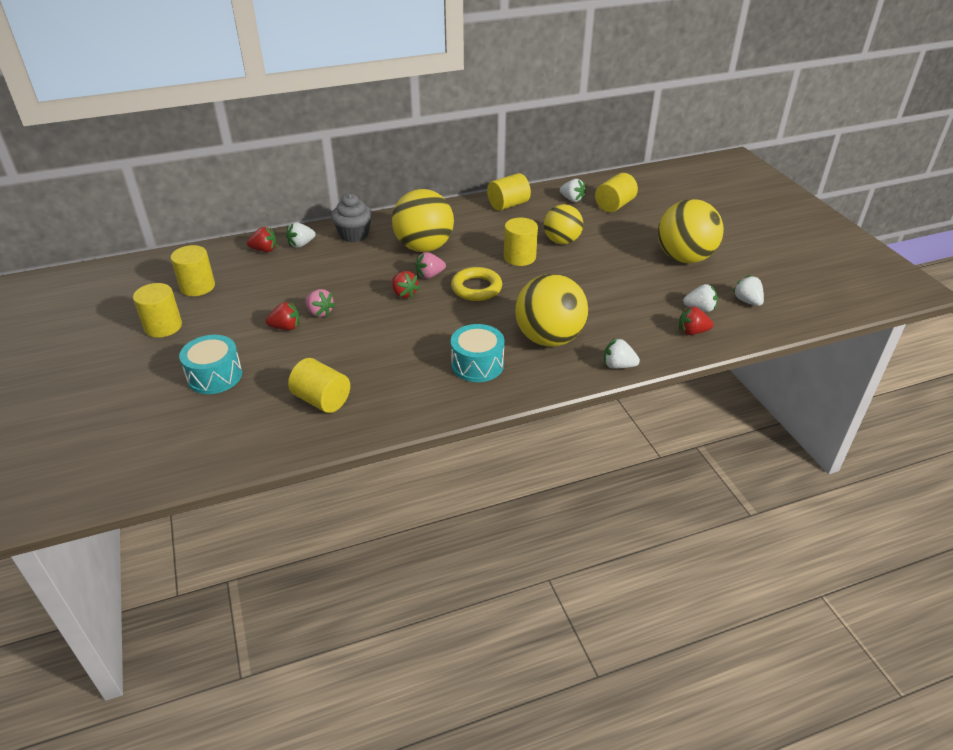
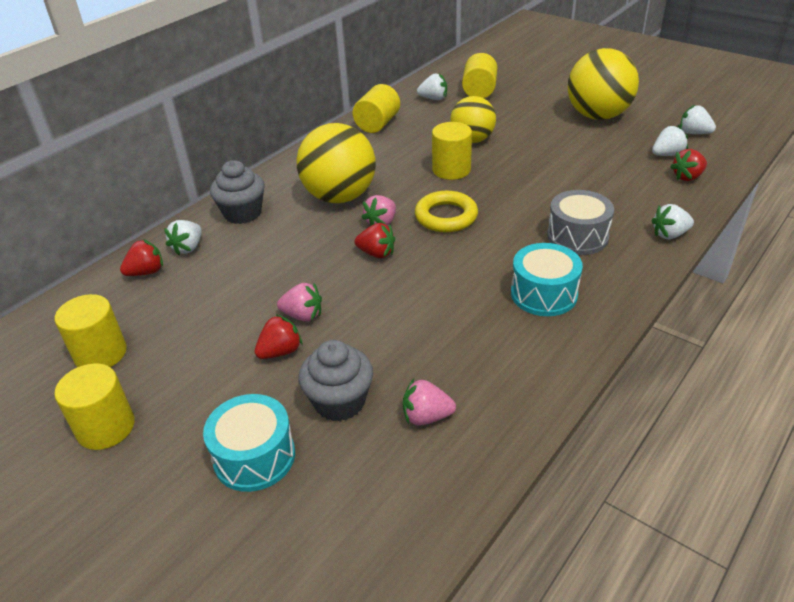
camera: 30 degrees left, 0 degrees up
yellow cylinder [288,358,350,413] -> pink strawberry [403,379,456,426]
yellow ball [515,274,588,347] -> grey drum [547,190,614,255]
none -> grey cupcake [299,340,373,422]

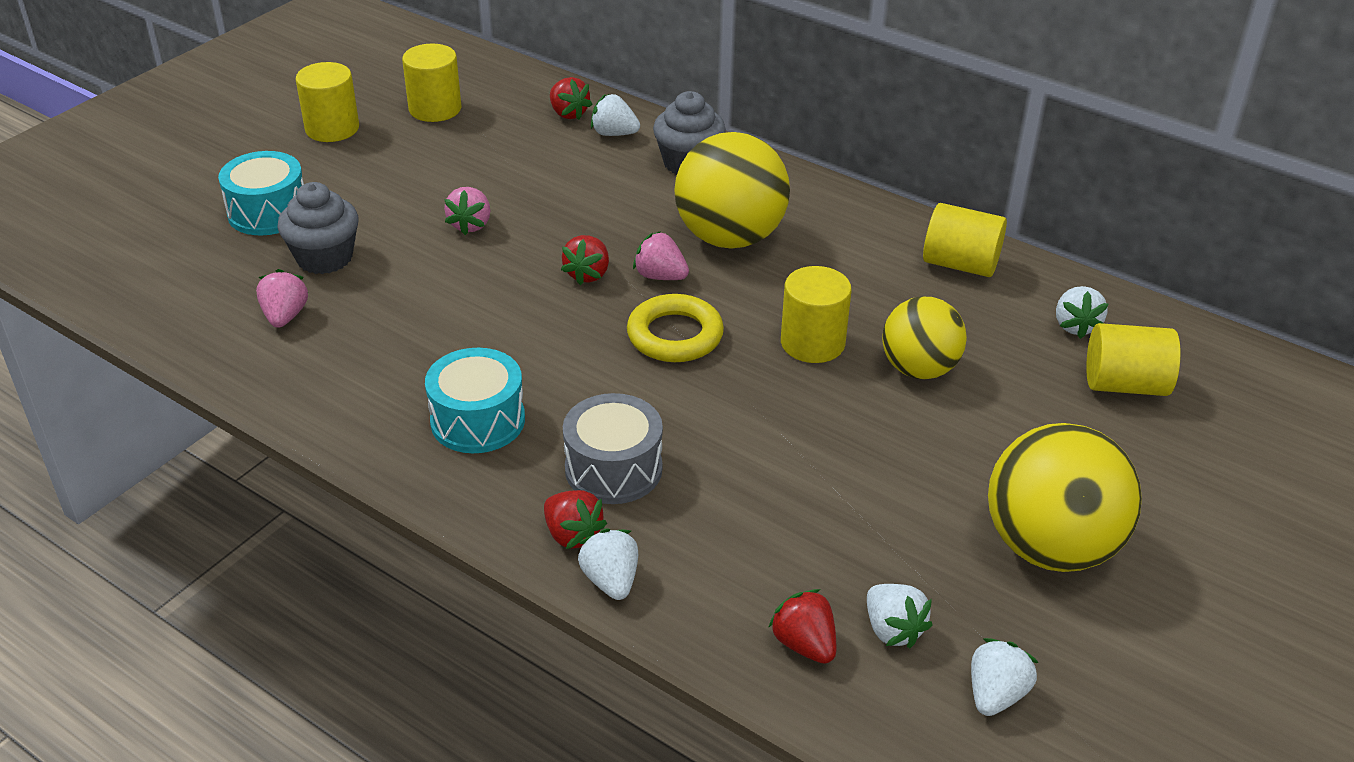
camera: 85 degrees right, 0 degrees up
red strawberry [255,314,302,359] -> red strawberry moved to [544,490,607,549]

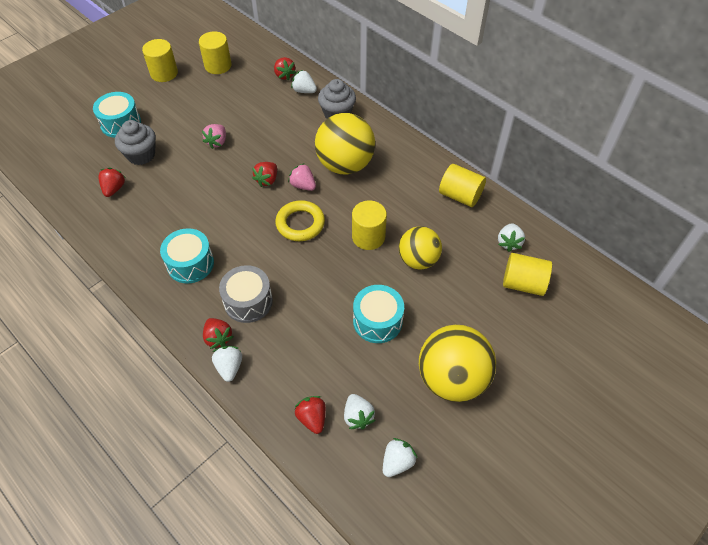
camera: 10 degrees right, 15 degrees up
pink strawberry [256,269,308,328] -> red strawberry [99,168,126,197]
none -> turquoise drum [353,285,404,343]

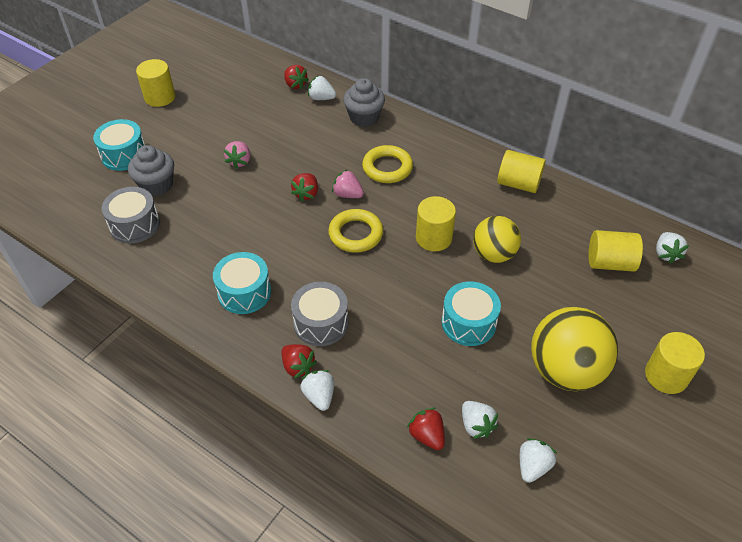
camera: 10 degrees left, 5 degrees down
red strawberry [99,168,126,197] -> grey drum [101,187,160,244]
yellow cylinder [199,31,232,74] -> yellow cylinder moved to [645,332,705,394]
yellow ball [315,113,375,175] -> yellow ring [362,145,413,183]
white strawberry [498,223,525,252] -> white strawberry moved to [656,232,689,263]

